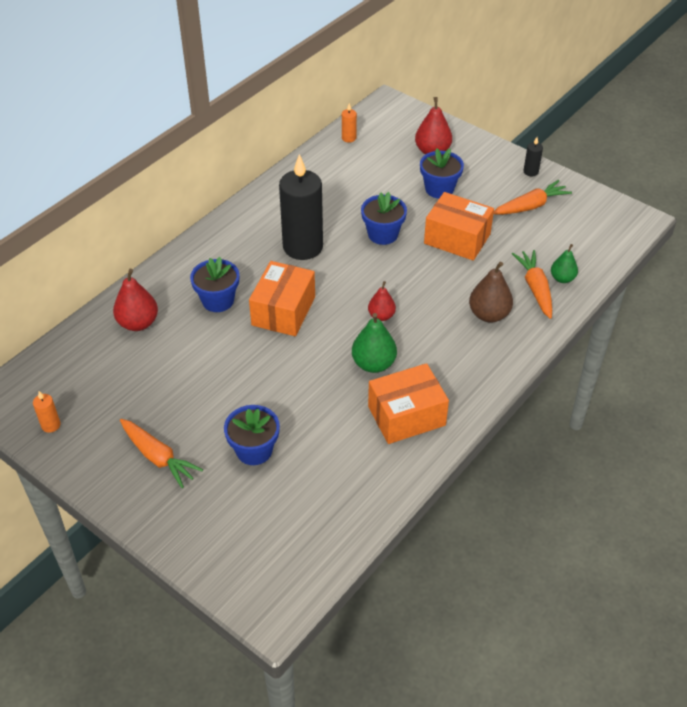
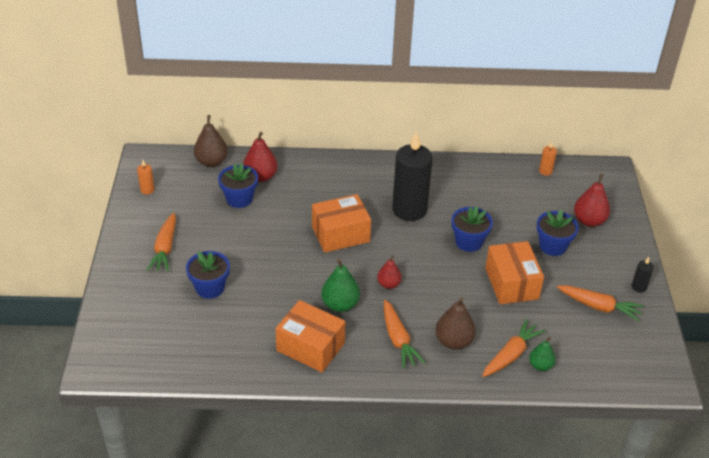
camera: 50 degrees right, 5 degrees down
blue flower pot [190,257,239,312] -> blue flower pot moved to [218,163,258,208]
none -> brown pear [194,115,228,167]
none -> orange carrot [384,300,425,369]

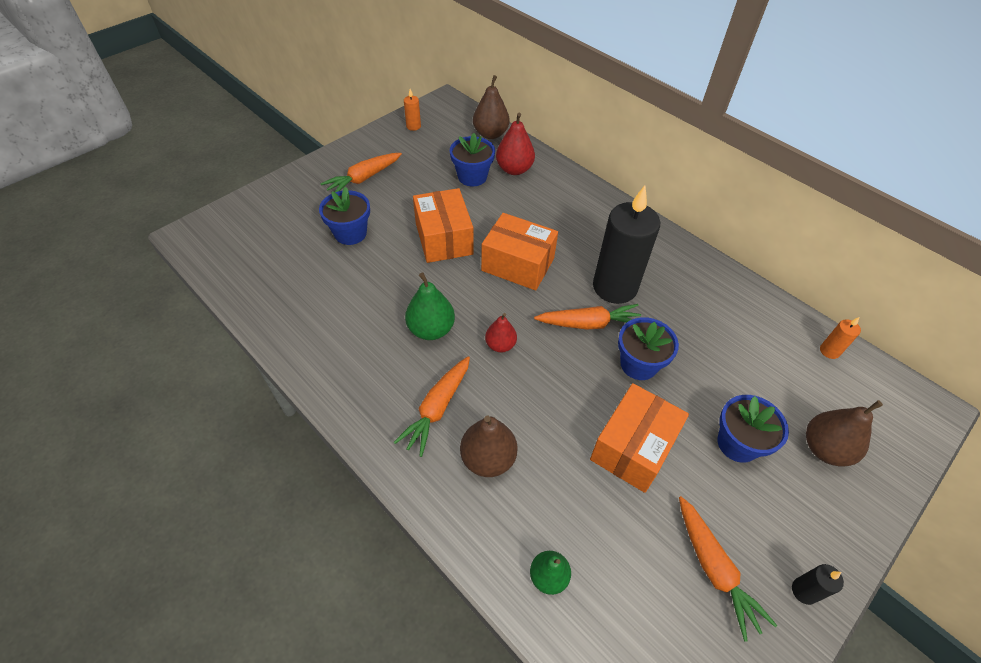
camera: 45 degrees right, 10 degrees up
orange box [276,300,345,372] -> orange box moved to [413,188,474,263]
orange carrot [482,319,545,377] -> orange carrot moved to [534,304,641,330]
red pear [574,174,610,227] -> brown pear [806,400,883,467]

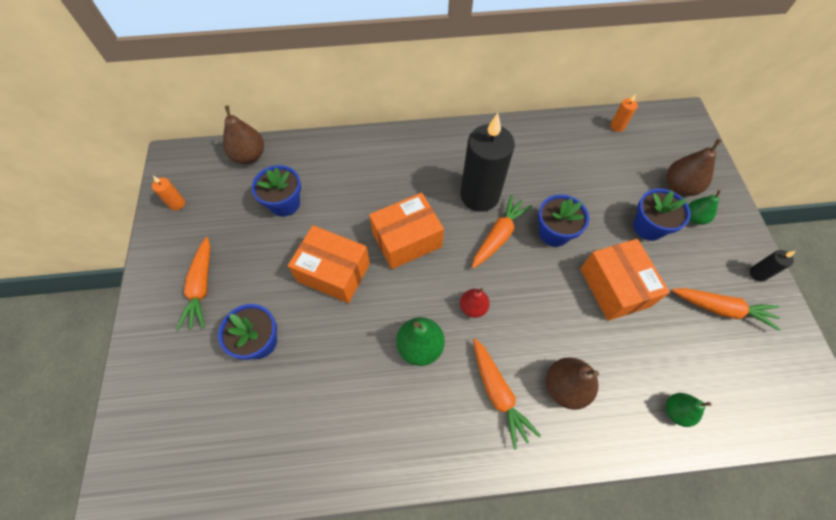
camera: 50 degrees left, 10 degrees up
red pear [496,113,535,175] -> none
none -> green pear [688,190,721,225]

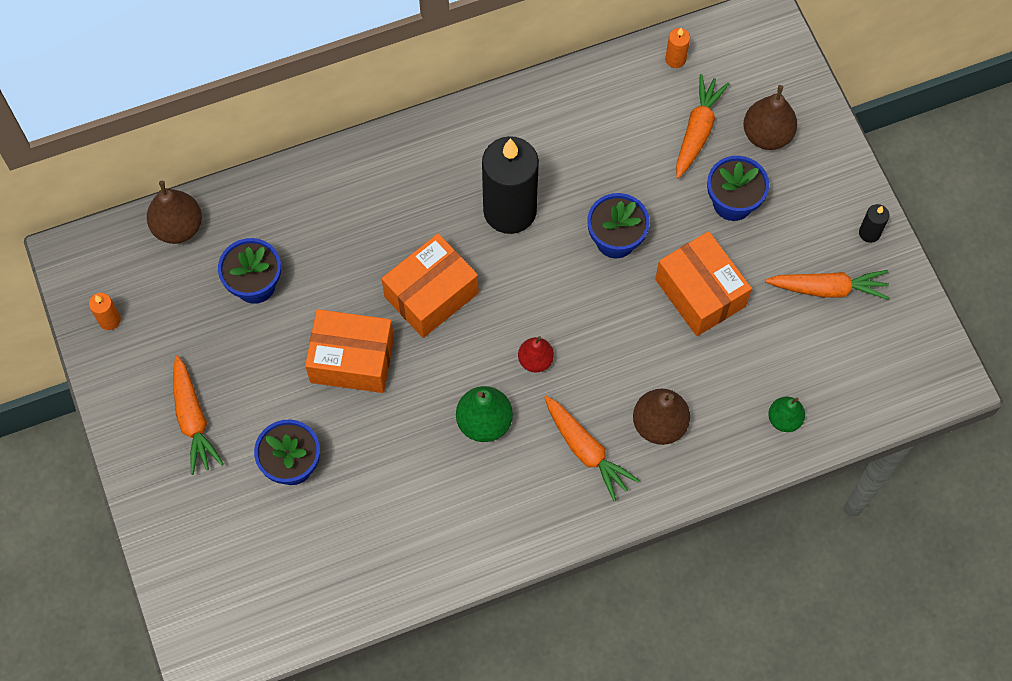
camera: 15 degrees left, 5 degrees up
orange carrot [472,195,532,268] -> orange carrot moved to [676,74,730,179]
green pear [688,190,721,225] -> none

